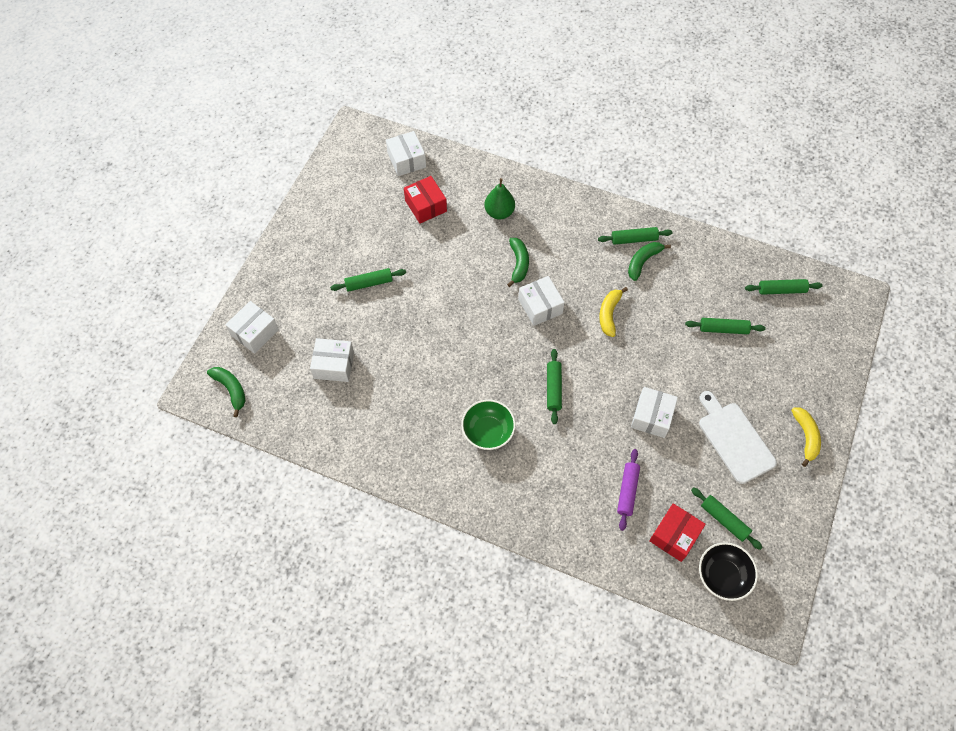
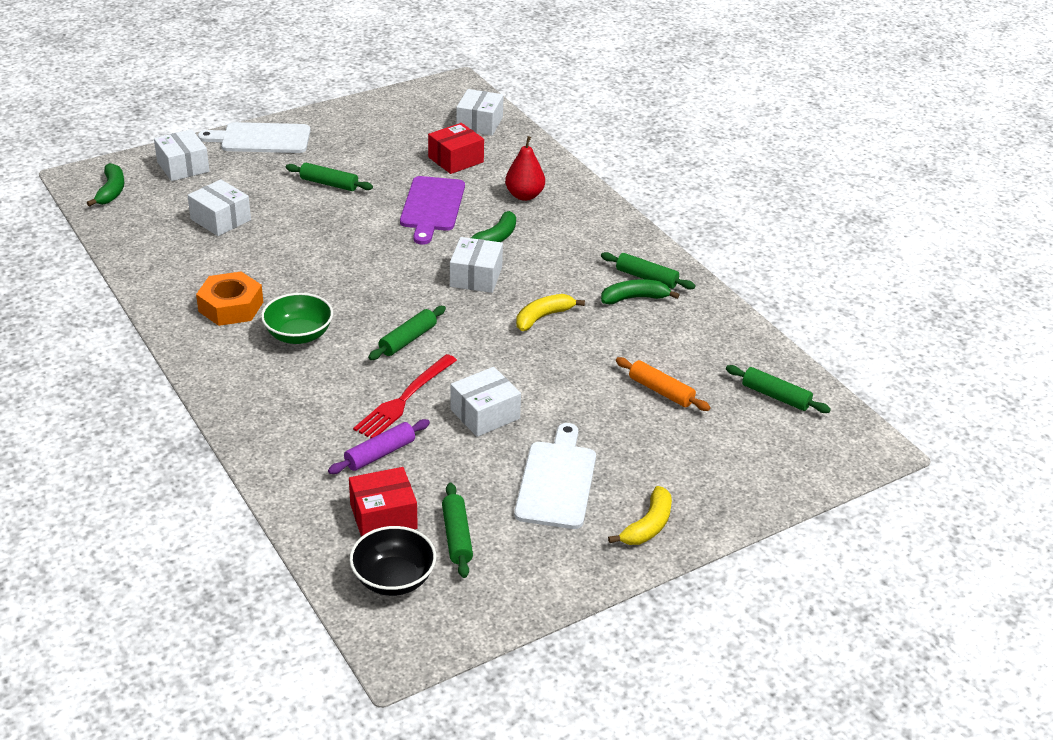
camera: 35 degrees right, 25 degrees down
white box [226,301,279,354] -> white box turned 75 degrees clockwise [154,129,209,181]
red box [404,176,447,224] -> red box turned 45 degrees clockwise [428,123,484,174]
green pear [484,178,515,220] -> red pear [505,136,545,201]
green rolling pin [685,318,765,334] -> orange rolling pin [616,357,710,411]
none -> orange nut [196,272,263,326]
none -> white cutting board [198,122,311,153]
none -> red fork [353,354,457,438]
none -> purple cutting board [400,176,465,244]

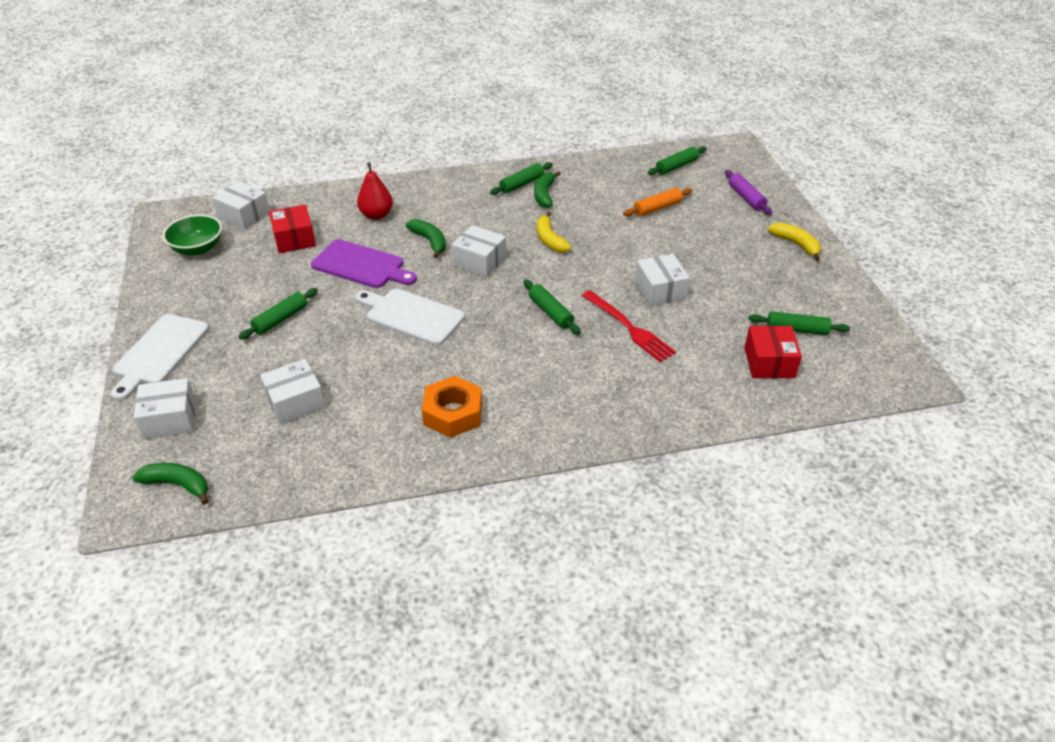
camera: 70 degrees left, 5 degrees up
green bowl [261,293,333,344] -> green bowl moved to [163,215,222,256]
purple rolling pin [328,419,430,474] -> purple rolling pin moved to [725,170,772,215]
black bowl [349,526,436,596] -> none
white cutting board [514,423,596,529] -> white cutting board moved to [355,288,465,346]

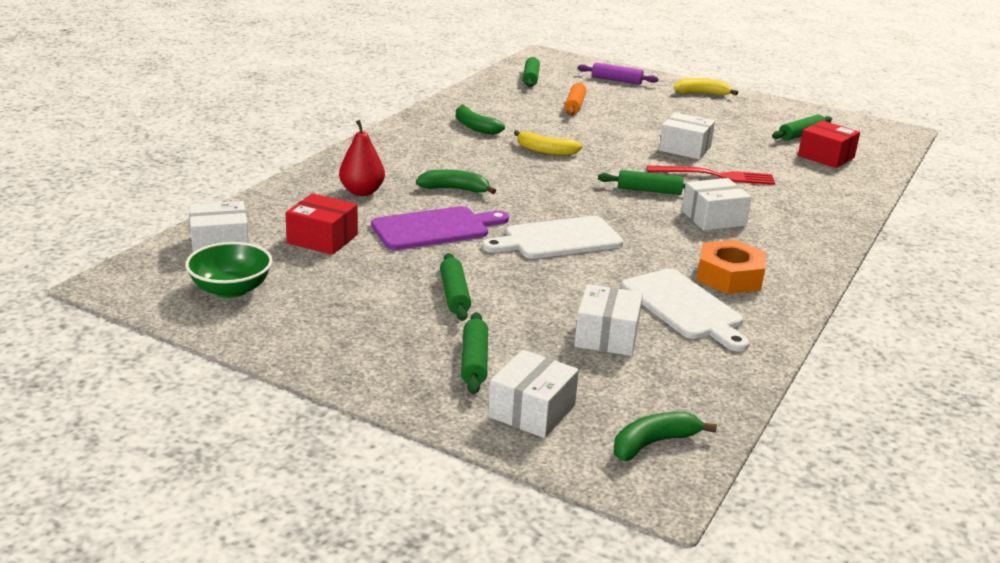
camera: 50 degrees left, 15 degrees down
white cutting board [111,314,209,401] -> white cutting board moved to [621,269,749,352]
white box [452,225,506,277] -> white box moved to [682,178,751,231]
green rolling pin [490,162,553,195] -> green rolling pin moved to [461,312,488,394]

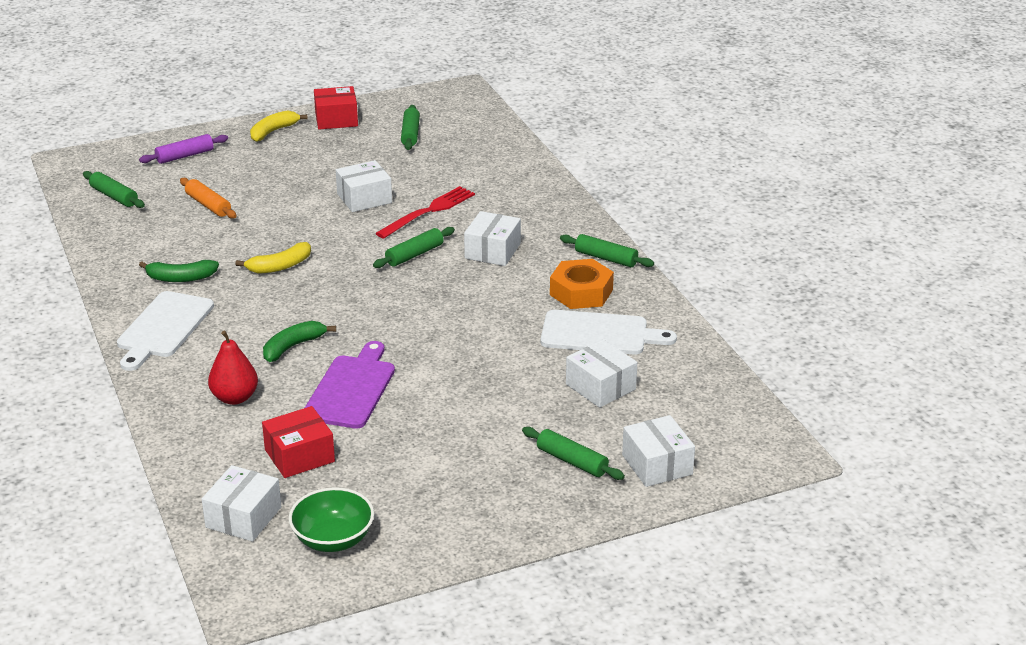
camera: 50 degrees left, 5 degrees up
green rolling pin [440,253,471,321] -> green rolling pin moved to [560,234,654,267]
white cutting board [482,216,623,259] -> white cutting board moved to [117,291,214,371]
green banana [614,412,717,461] -> none
red box [798,120,860,168] -> red box moved to [314,86,358,130]

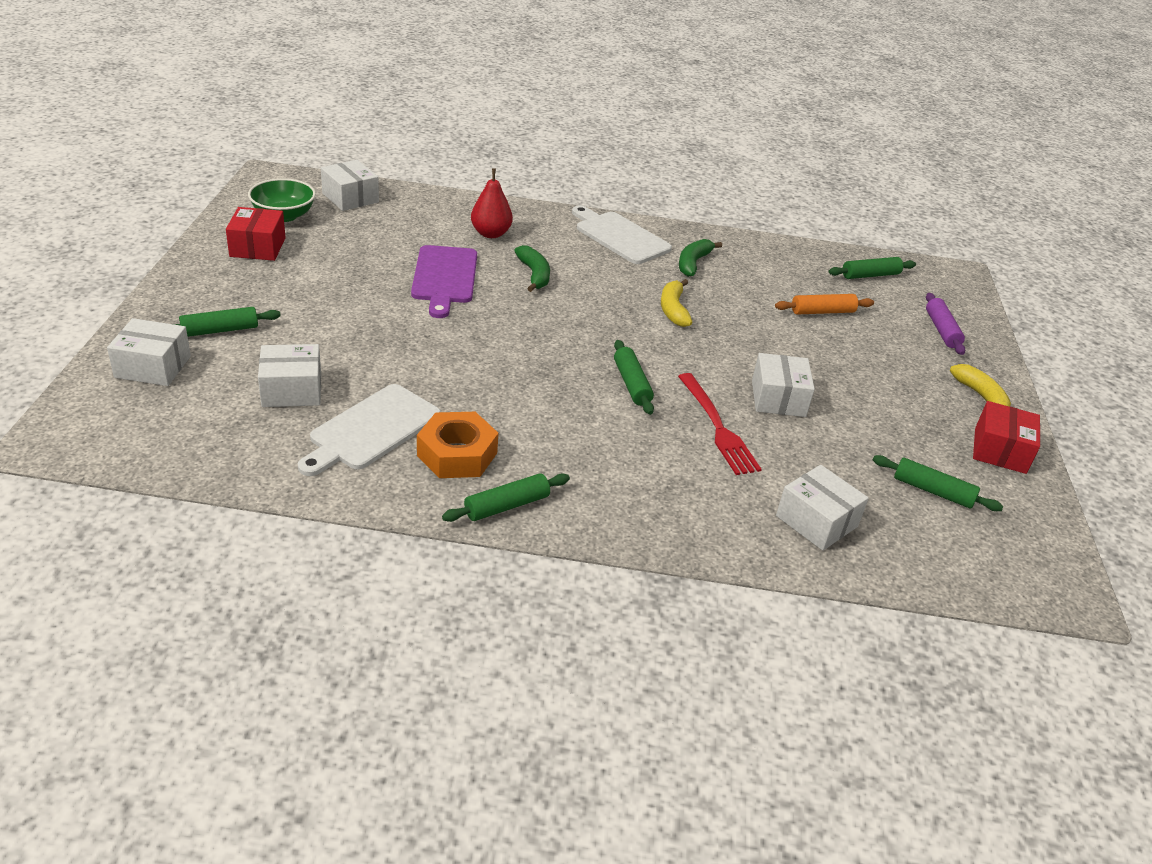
camera: 115 degrees right, 5 degrees up
red box [262,406,335,478] -> red box moved to [226,207,286,261]
purple cutting board [305,341,395,429] -> purple cutting board turned 45 degrees clockwise [411,245,477,318]
white box [464,211,521,266] -> white box moved to [776,465,869,550]

